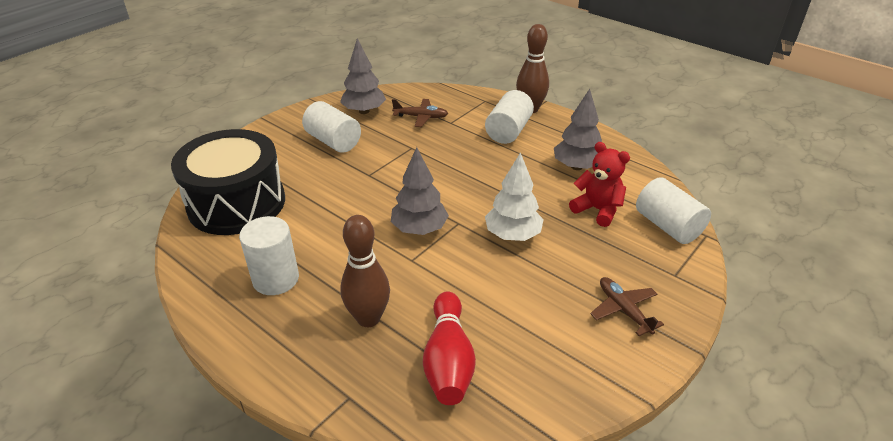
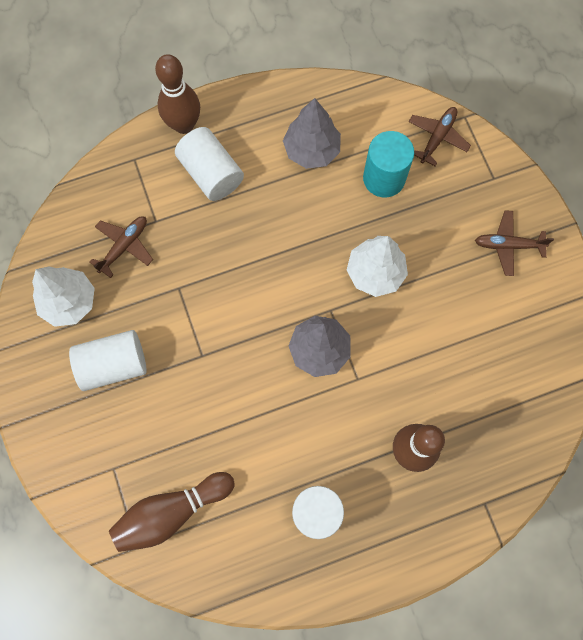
camera: 60 degrees left, 35 degrees up
black drum [171,129,285,235] -> brown bowling pin [109,472,235,552]
grey tree [340,38,386,114] -> white tree [32,267,95,327]
red bowling pin [423,291,476,405] -> none
red teddy bear [569,142,630,227] -> turquoise cylinder [363,131,414,198]
white cylinder [636,177,711,244] -> brown plane [408,107,471,166]

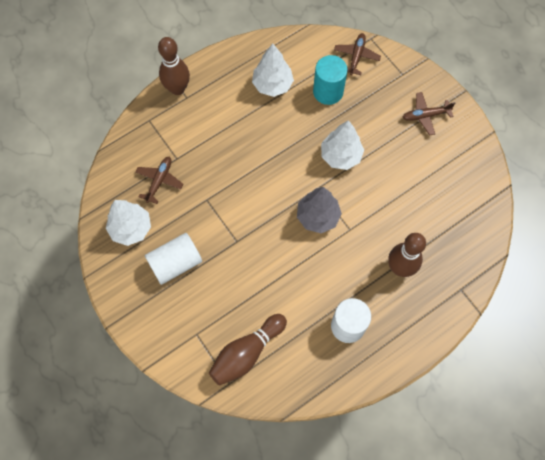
camera: 15 degrees left, 5 degrees down
white cylinder [175,127,244,201] -> none
grey tree [283,98,341,169] -> white tree [252,44,294,97]

